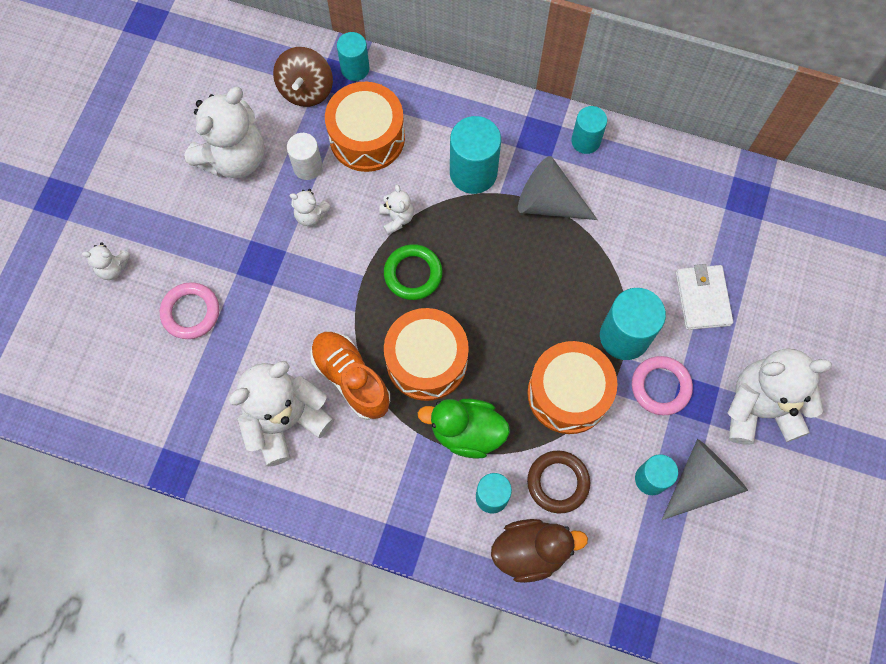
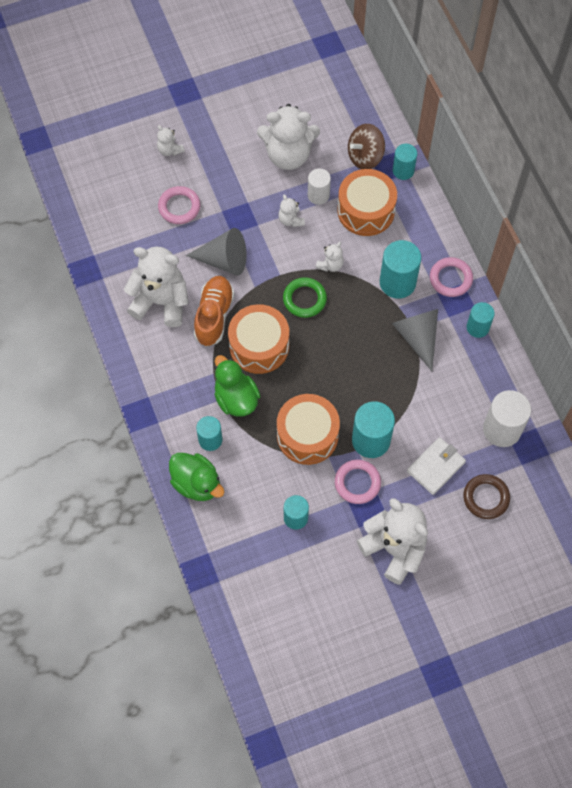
camera: 50 degrees right, 5 degrees down
brown duck [491,519,588,583] -> green duck [169,453,225,501]
brown ring [527,450,590,514] -> brown ring moved to [463,474,510,519]
grey cone [662,439,748,520] -> grey cone moved to [186,228,247,276]
none -> pink ring [430,257,473,297]
none -> white cylinder [483,390,531,447]

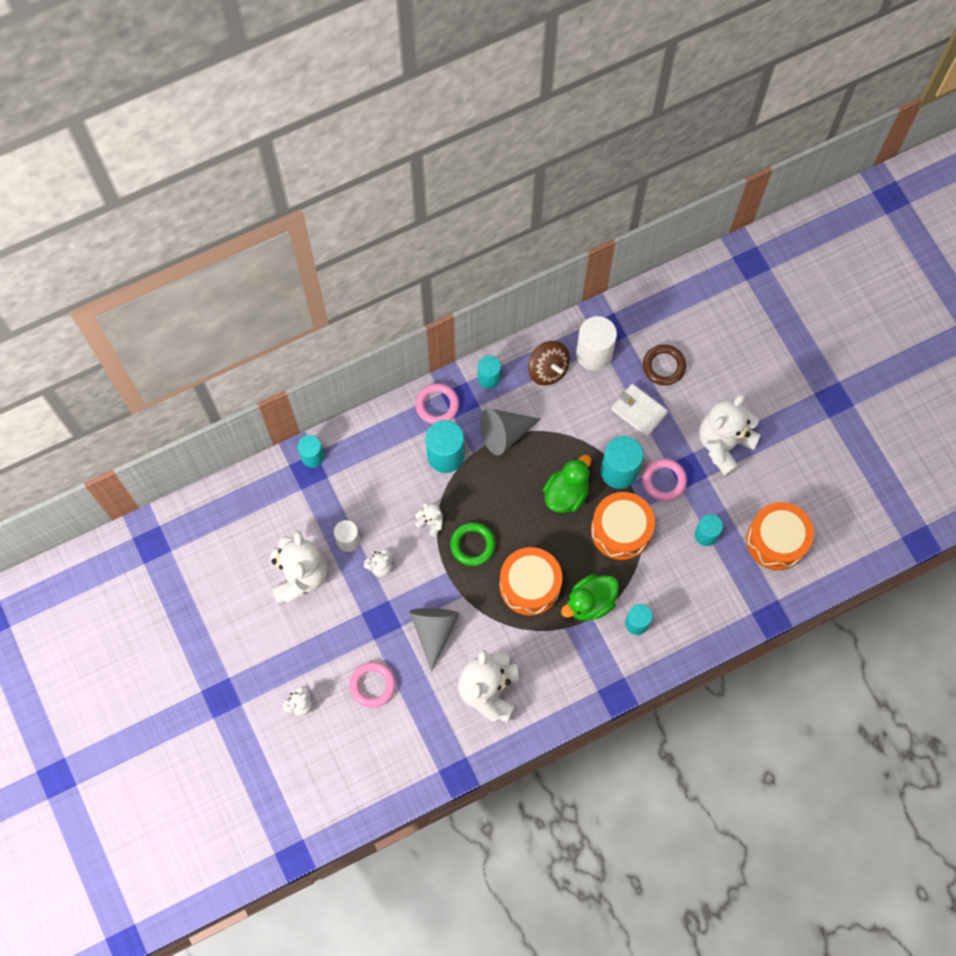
camera: 95 degrees left, 5 degrees up
green duck [169,453,225,501] -> green duck moved to [543,454,591,513]
orange shoe [194,276,235,347] -> none
orange drum [338,169,397,236] -> orange drum moved to [746,502,814,570]
brown spinning top [348,124,385,169] -> brown spinning top moved to [528,341,570,386]

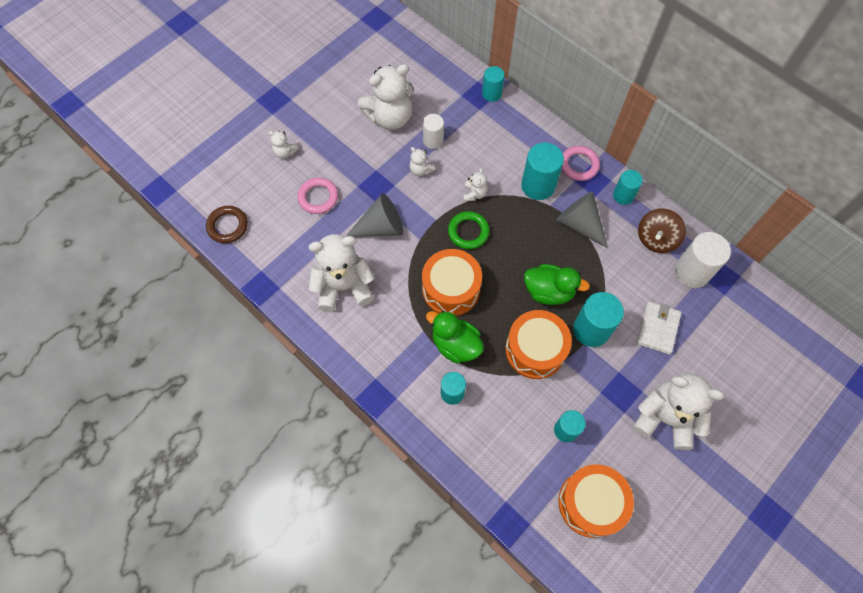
camera: 70 degrees right, 5 degrees down
pink ring [642,458,687,501] -> none
brown ring [643,344,686,386] -> brown ring moved to [206,206,248,243]

